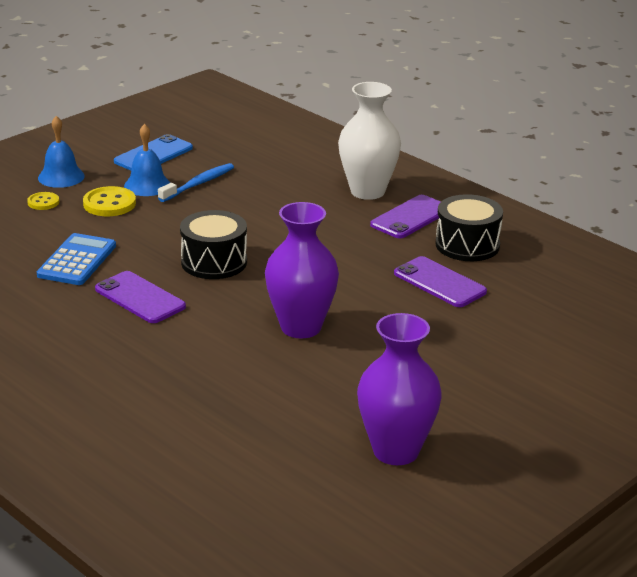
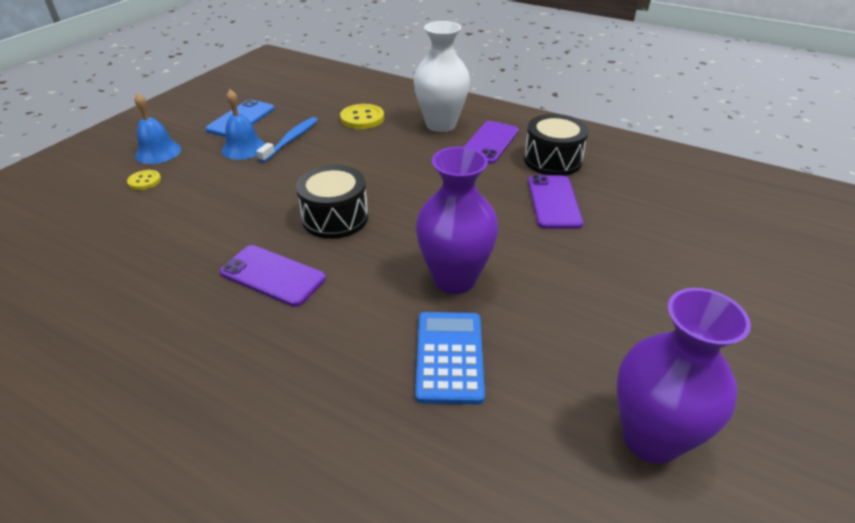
camera: 15 degrees left, 10 degrees up
blue calculator [37,233,116,285] -> blue calculator moved to [415,312,485,405]
yellow button [83,186,136,216] -> yellow button moved to [340,104,384,129]
purple phone [394,256,487,307] -> purple phone turned 60 degrees clockwise [528,175,583,229]

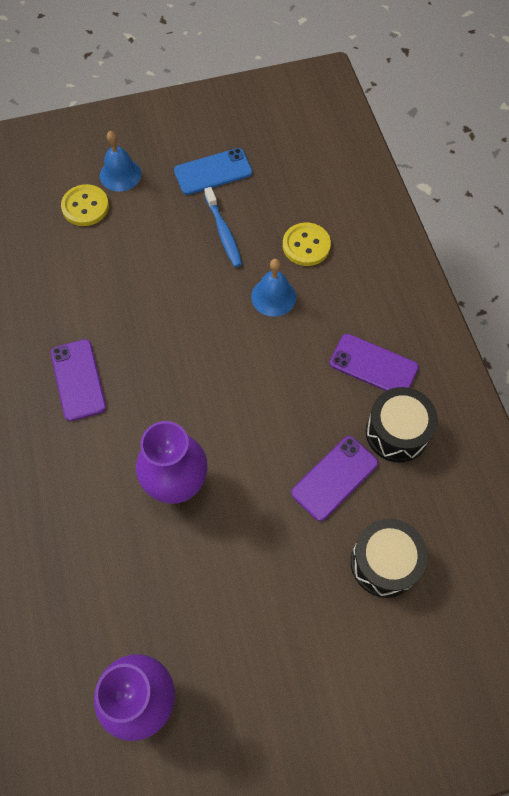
camera: 45 degrees right, 25 degrees up
yellow button [127,170,161,190] -> yellow button [61,184,109,226], size x1.67
blue bell [222,89,265,160] -> blue bell moved to [251,259,296,317]
blue toothbrush [256,117,318,163] -> blue toothbrush turned 90 degrees clockwise [204,187,242,267]
black drum [296,165,368,239] -> black drum moved to [351,519,428,598]
white vase [414,21,470,132] -> none
blue calculator [415,312,485,405] -> none
purple phone [464,121,519,164] -> purple phone turned 45 degrees clockwise [330,334,419,391]

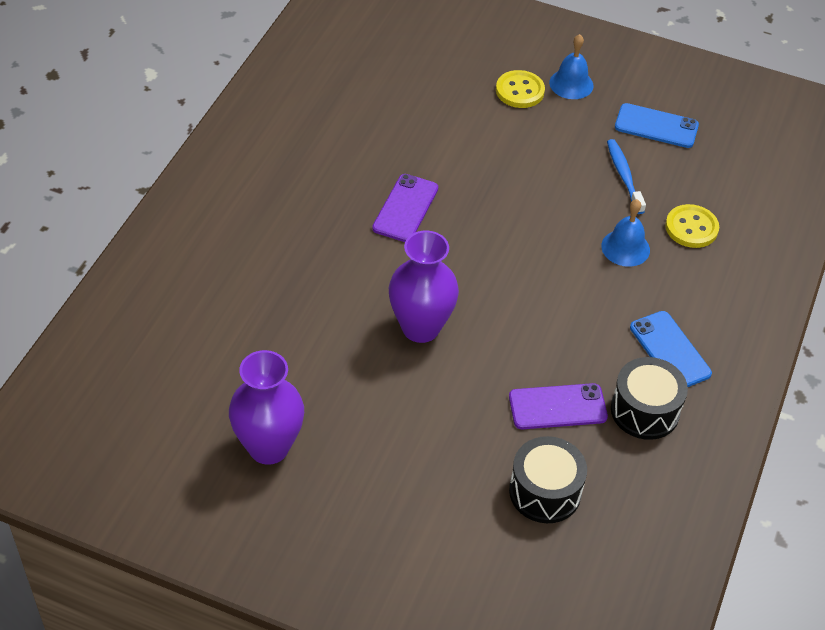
camera: 35 degrees right, 15 degrees down
blue toothbrush [204,187,242,267] -> blue toothbrush turned 150 degrees clockwise [607,139,646,214]
purple phone [330,334,419,391] -> blue phone [630,311,712,387]

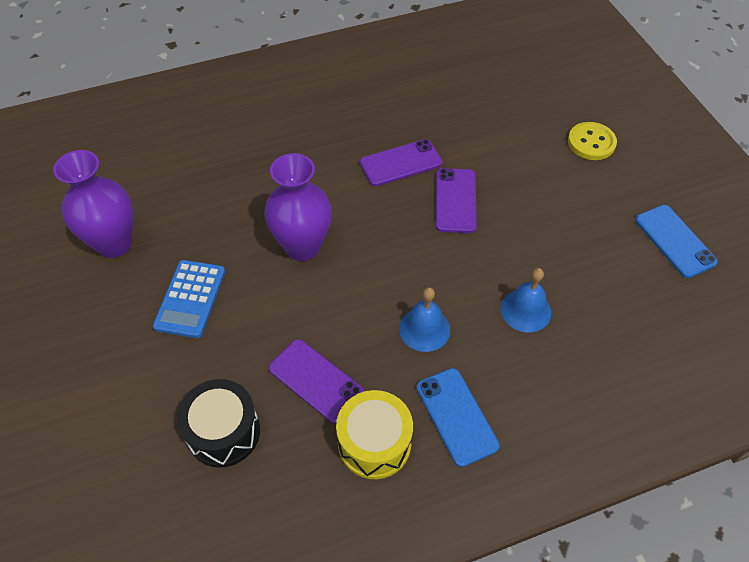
camera: 50 degrees right, 5 degrees up
blue bell [549,34,593,99] -> blue bell moved to [399,287,450,352]
blue toothbrush [607,139,646,214] -> none
black drum [611,357,688,440] -> yellow drum [336,390,413,479]
blue phone [630,311,712,387] -> blue phone turned 45 degrees counterclockwise [416,368,500,467]
yellow button [665,204,719,248] -> none
none -> blue calculator [153,260,225,338]
none -> purple phone [435,168,477,233]

